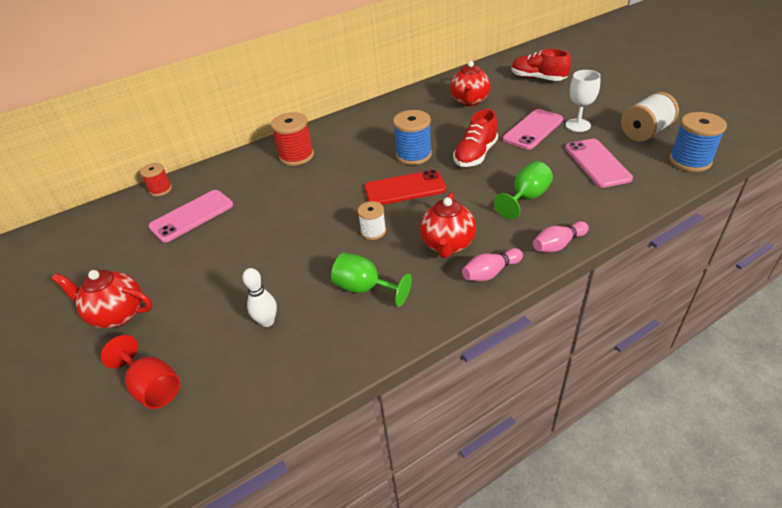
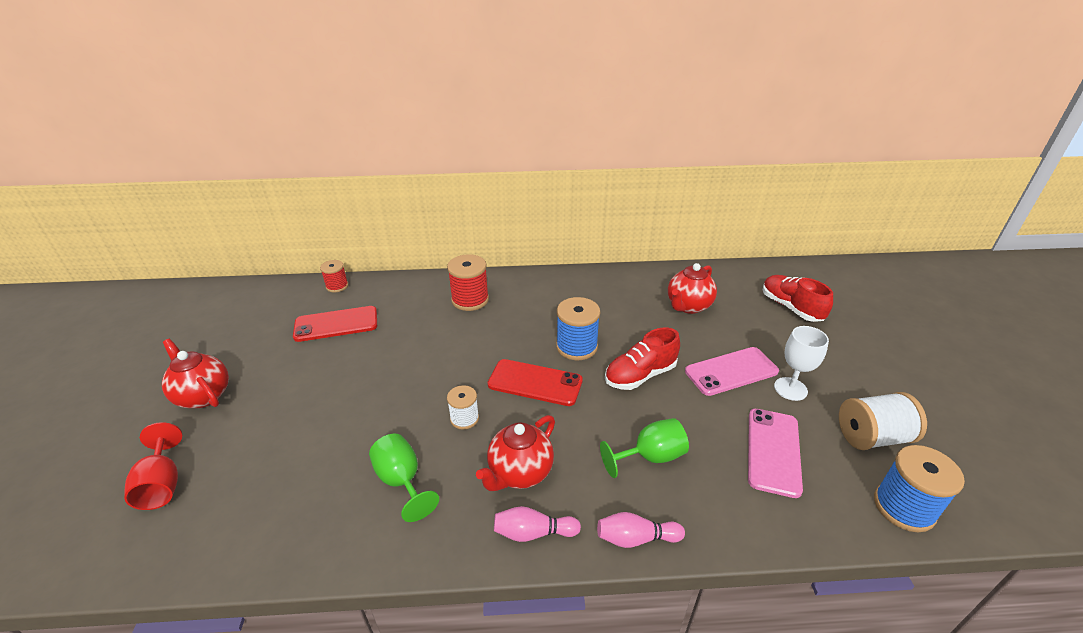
camera: 25 degrees right, 5 degrees down
pink phone [149,190,233,242] -> red phone [293,306,377,342]
white bowling pin [242,268,277,327] -> none

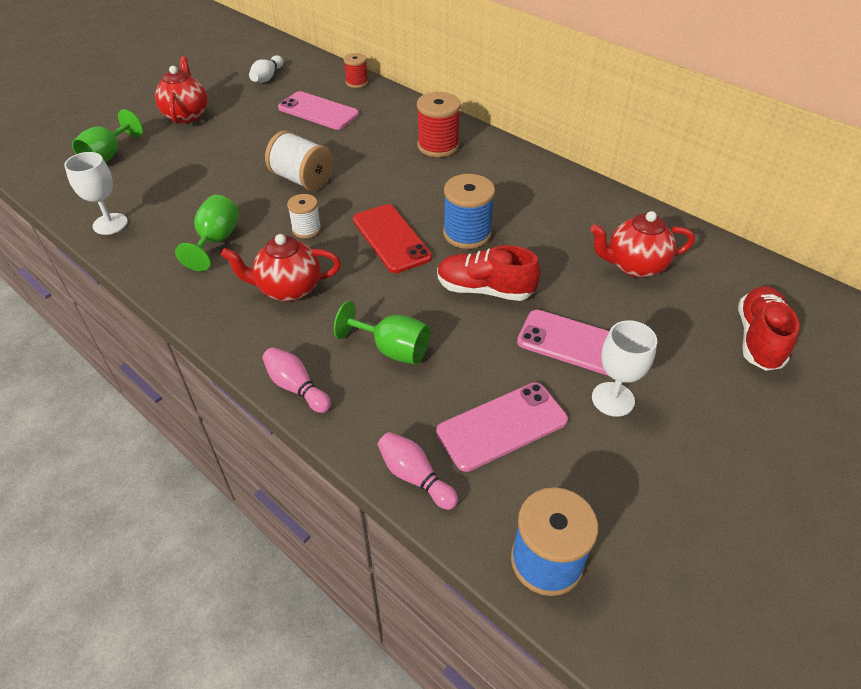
camera: 45 degrees right, 10 degrees up
red goblet [124,422,182,510] -> green goblet [72,109,143,162]
red phone [293,306,377,342] -> pink phone [278,91,359,130]
pink bowling pin [494,506,581,542] -> pink bowling pin moved to [378,432,458,510]
white spool [839,392,927,450] -> white spool moved to [265,130,334,191]
none -> white goblet [64,152,128,235]
none -> white bowling pin [249,55,283,83]

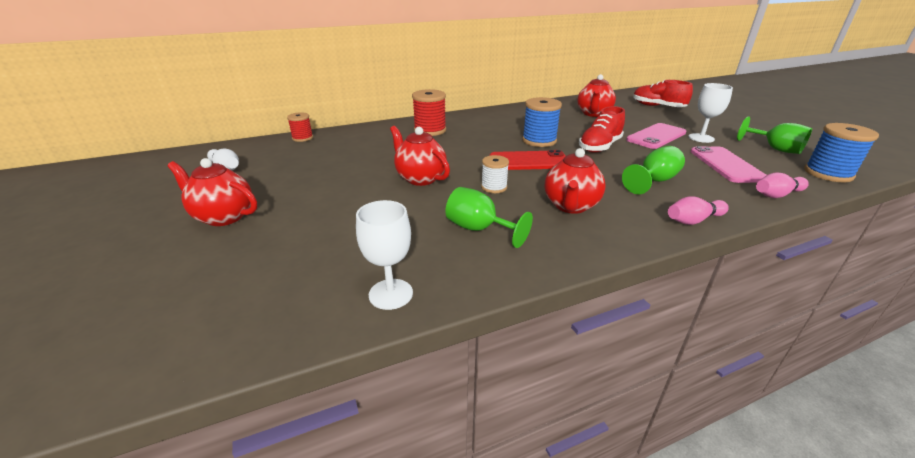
camera: 65 degrees left, 15 degrees down
green goblet [72,109,143,162] -> green goblet moved to [737,116,812,154]
white spool [265,130,334,191] -> red teapot [390,126,450,186]
pink phone [278,91,359,130] -> none

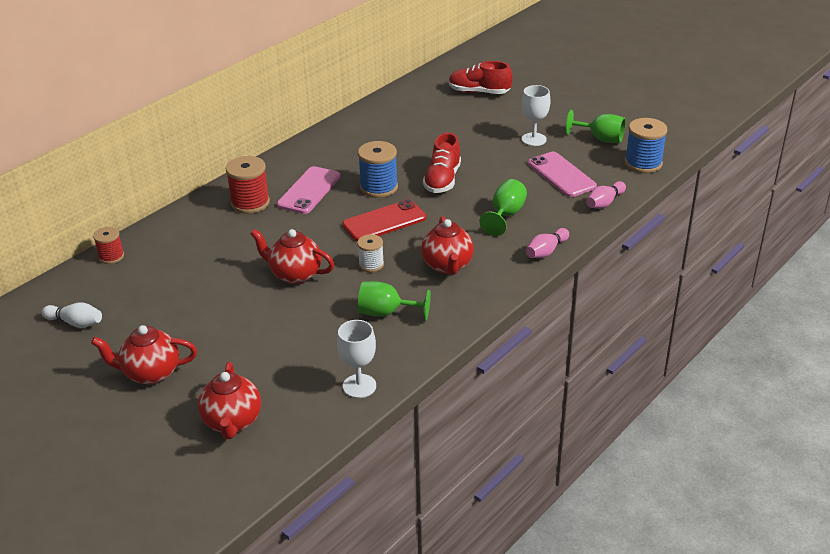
camera: 25 degrees left, 5 degrees up
red teapot [578,74,616,117] -> red teapot moved to [198,362,261,439]
pink phone [626,123,686,149] -> pink phone moved to [277,166,341,214]

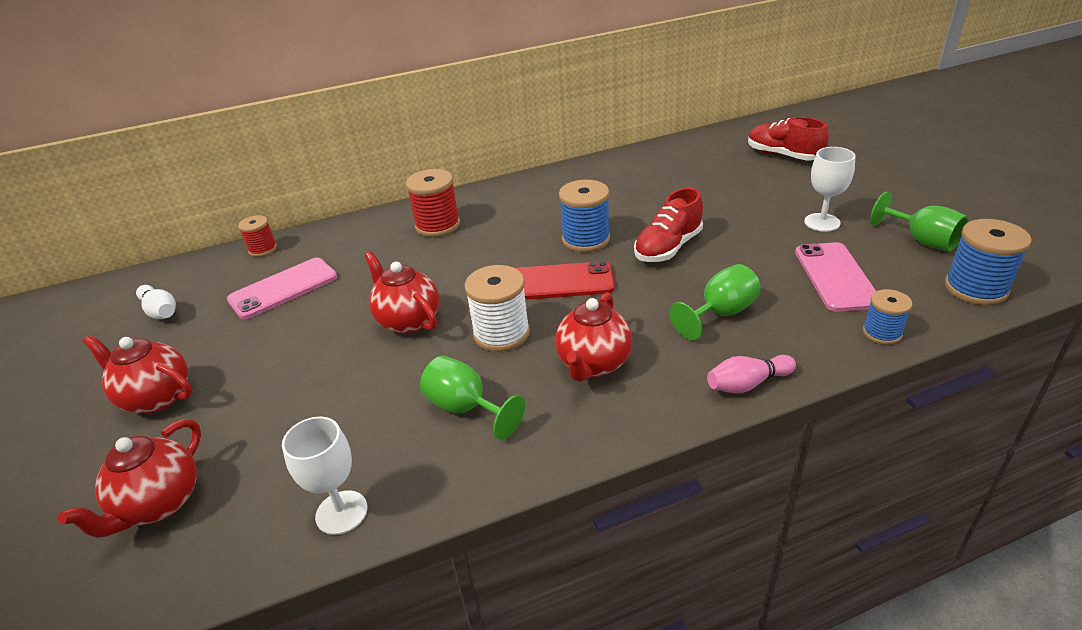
camera: 30 degrees right, 0 degrees up
pink phone [277,166,341,214] -> pink phone moved to [227,258,337,319]
white spool [357,234,384,272] -> white spool [464,265,530,352], size x1.65
pink bowling pin [586,181,626,209] -> blue spool [863,289,913,345]

